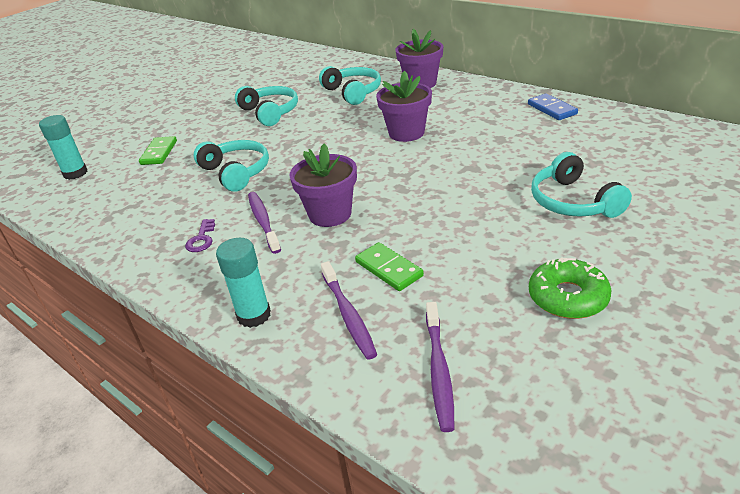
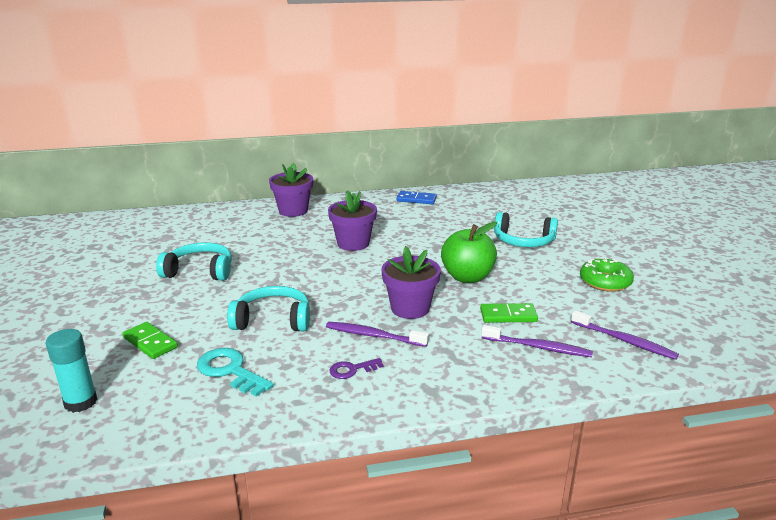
camera: 55 degrees left, 10 degrees down
purple key [185,219,215,252] -> purple key turned 120 degrees clockwise [329,358,383,379]
turquoise glue stick [216,238,271,328] -> none
turquoise headphones [319,66,381,105] -> none
none -> turquoise key [197,348,274,397]
none -> green apple [441,222,497,283]

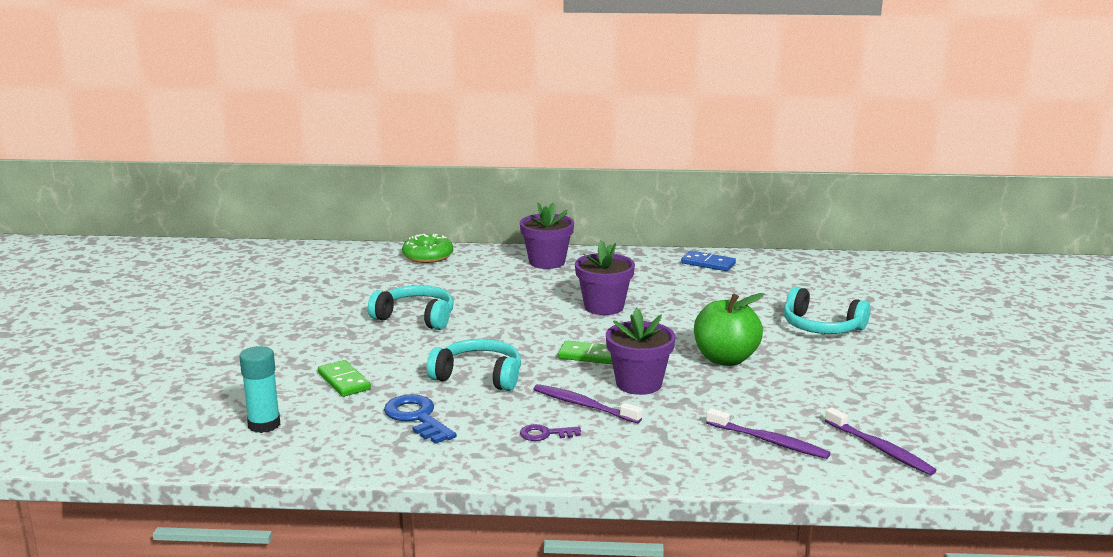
camera: 15 degrees right, 5 degrees down
turquoise key [197,348,274,397] -> blue key [384,394,457,444]
green domino [480,303,538,323] -> green domino moved to [558,340,612,364]
green donut [580,258,634,292] -> green donut moved to [402,234,453,263]

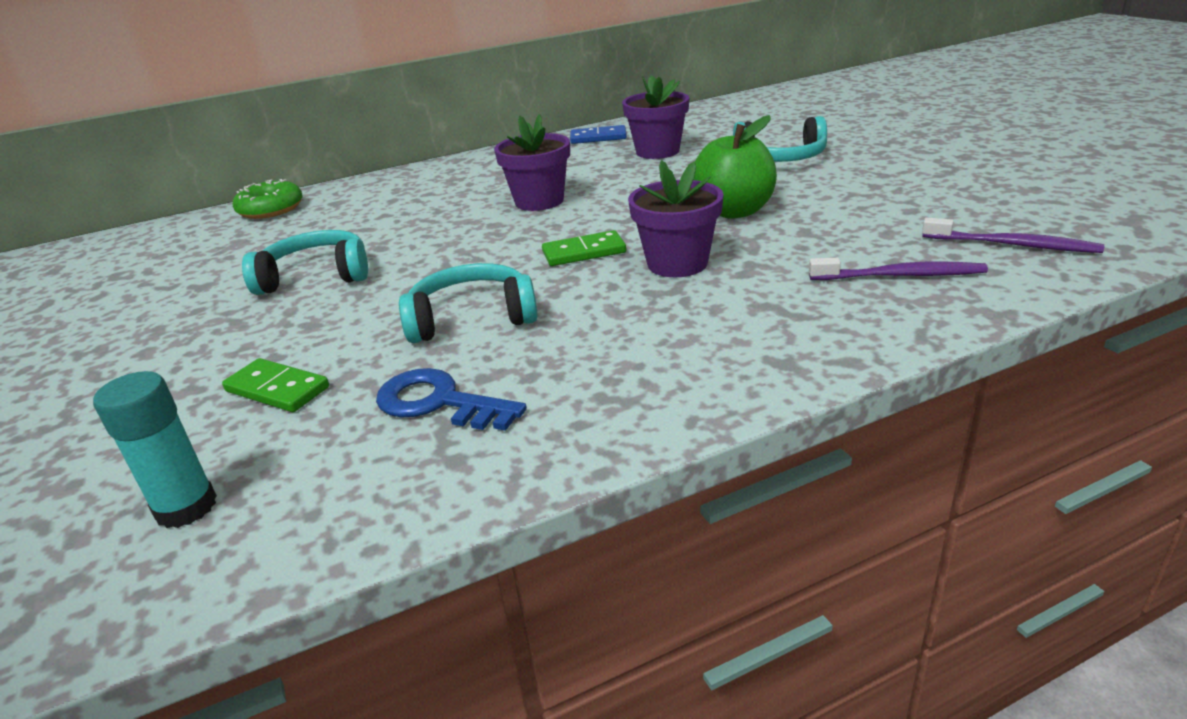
camera: 25 degrees left, 10 degrees up
purple flower pot [520,203,574,269] -> purple flower pot moved to [622,75,689,159]
purple key [520,424,581,441] -> none
purple toothbrush [534,384,642,423] -> none

